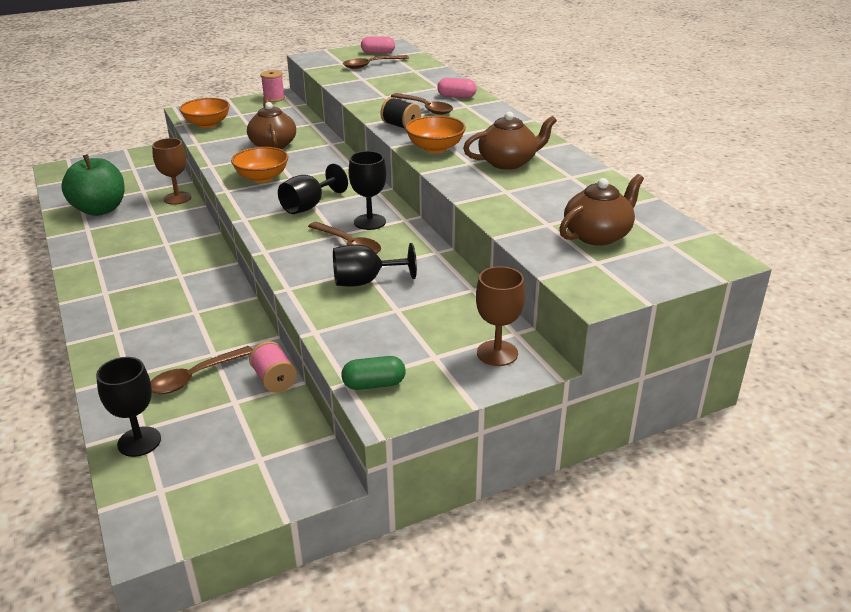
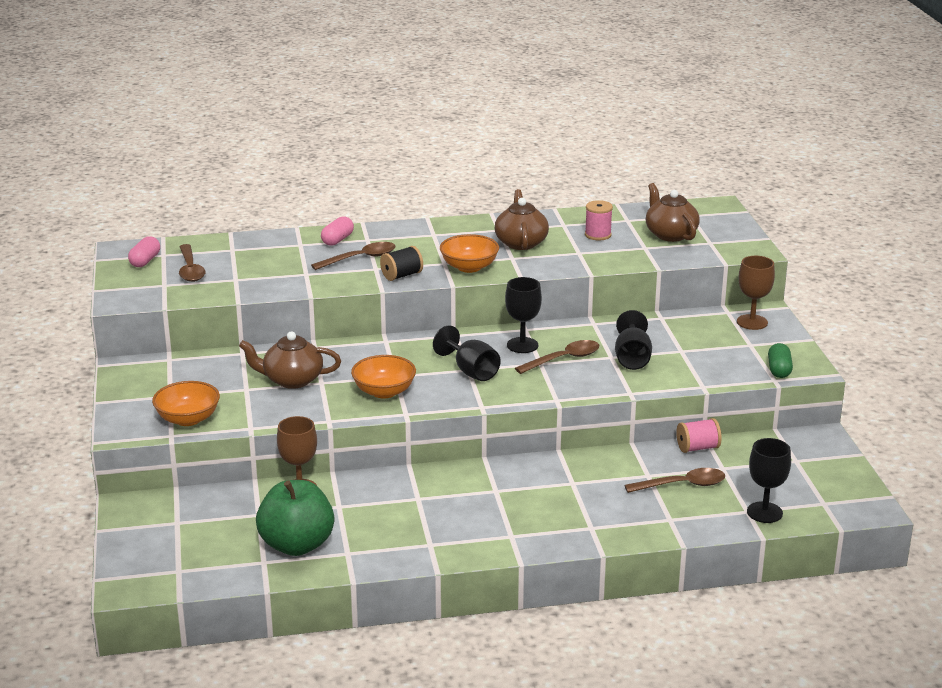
camera: 75 degrees left, 5 degrees down
brown spoon [151,346,253,394] -> brown spoon turned 75 degrees counterclockwise [624,468,725,493]
pink spool [261,70,285,102] -> pink spool moved to [585,200,613,240]

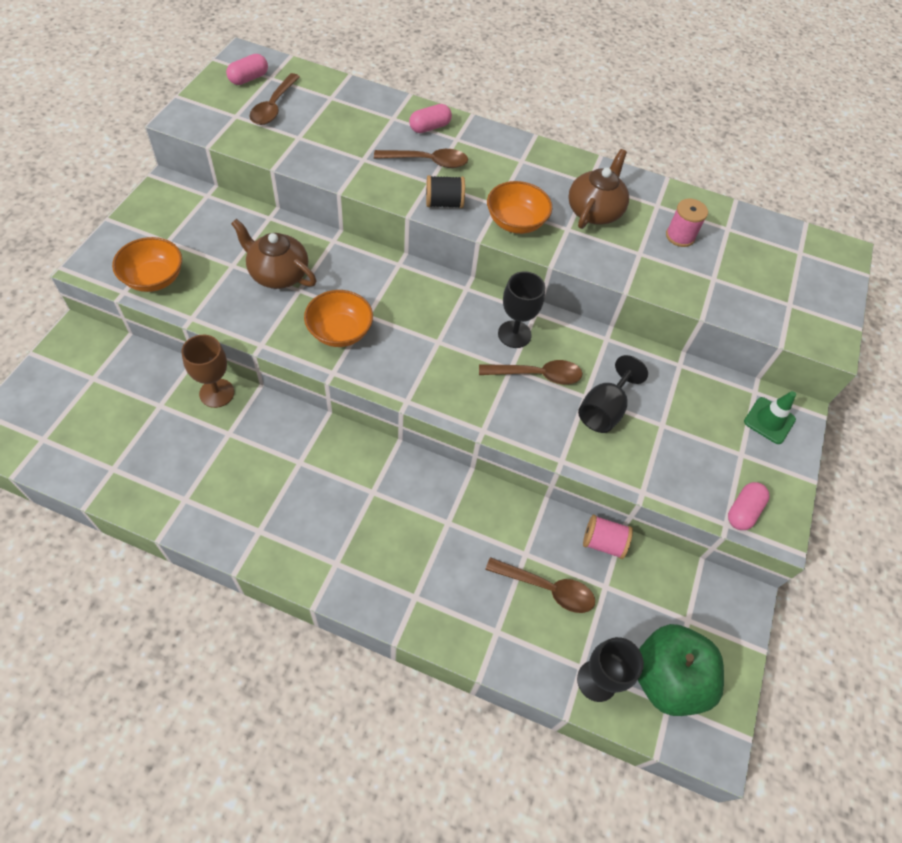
camera: 25 degrees right, 30 degrees up
green apple [256,480,334,556] -> green apple moved to [638,624,724,716]
black goblet [433,325,501,381] -> none
brown teapot [646,183,700,242] -> none
brown goblet [737,256,775,330] -> green traffic cone [744,391,796,444]
green capsule [768,343,793,378] -> pink capsule [728,482,769,530]

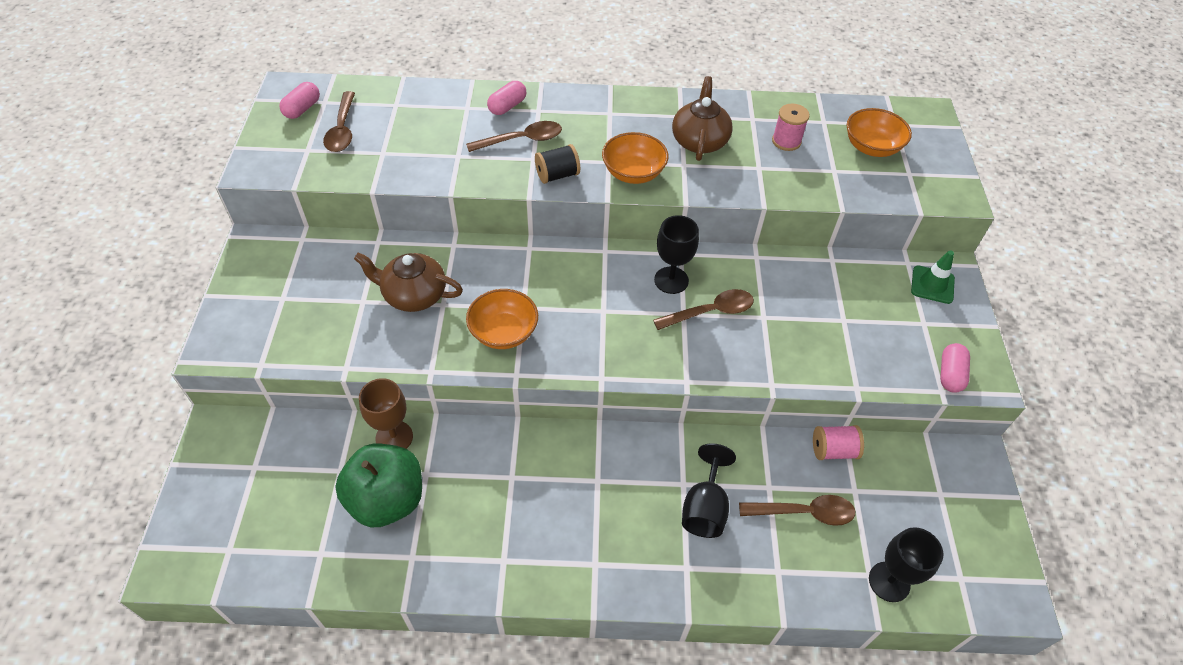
camera: 15 degrees left, 5 degrees down
orange bowl [112,237,182,292] -> orange bowl moved to [847,108,912,157]
black goblet [578,355,648,433] -> black goblet moved to [682,443,736,538]
green apple [638,624,724,716] -> green apple moved to [335,444,422,527]

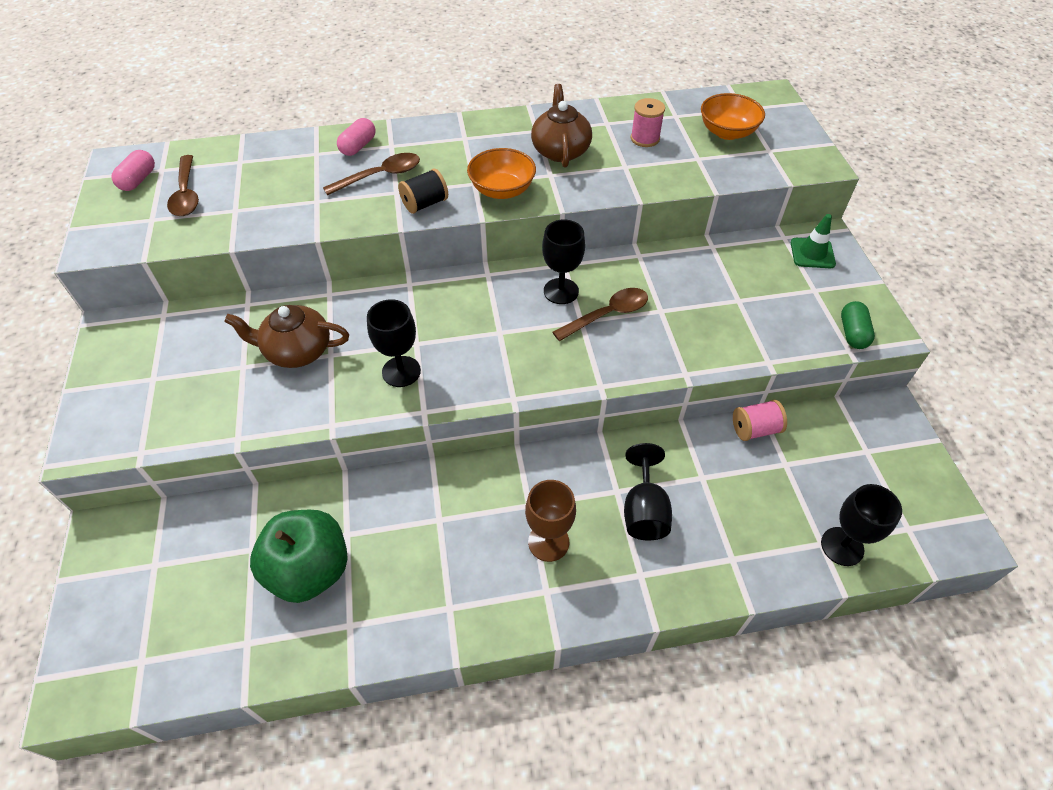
camera: 10 degrees left, 0 degrees up
brown goblet [359,378,413,449] -> brown goblet moved to [525,480,576,562]
orange bowl [466,289,538,349] -> black goblet [367,299,421,387]
brown spoon [739,495,855,526] -> none
pink capsule [940,343,970,393] -> green capsule [841,301,875,349]

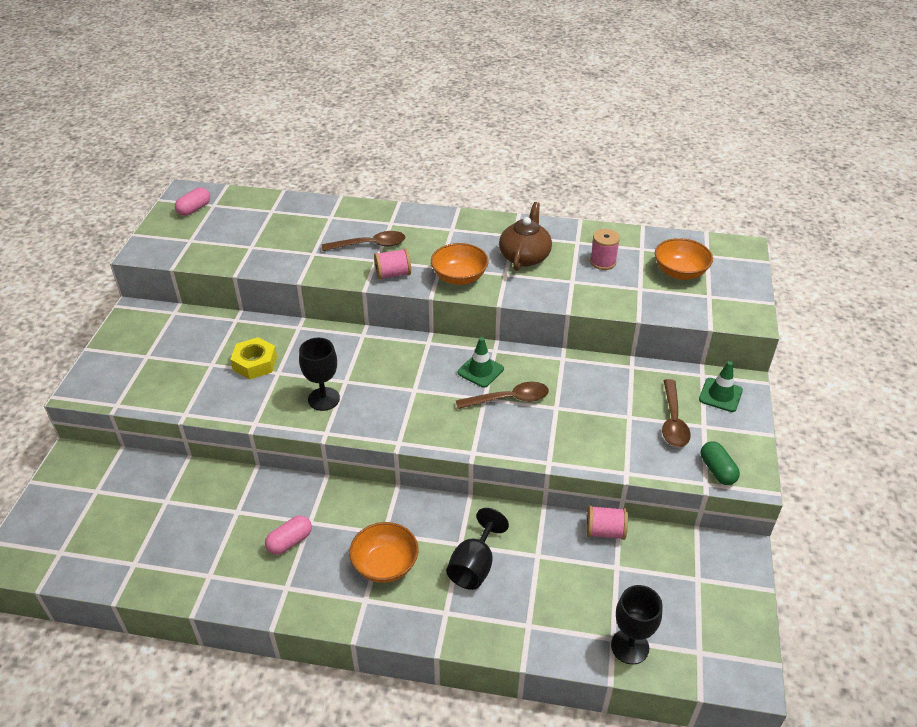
camera: 20 degrees right, 10 degrees down
brown spoon [167,155,199,216] -> brown spoon moved to [662,379,691,447]
brown teapot [224,305,349,368] -> yellow nut [230,337,277,379]
green apple [250,510,348,603] -> none
pink capsule [337,118,376,156] -> pink capsule moved to [265,515,312,555]
black spool [398,169,448,214] -> pink spool [374,248,411,280]
brown goblet [525,480,576,562] -> orange bowl [349,522,419,583]
black goblet [542,220,585,304] -> green traffic cone [458,337,504,388]
green capsule [841,301,875,349] -> green capsule turned 45 degrees counterclockwise [701,441,740,485]

